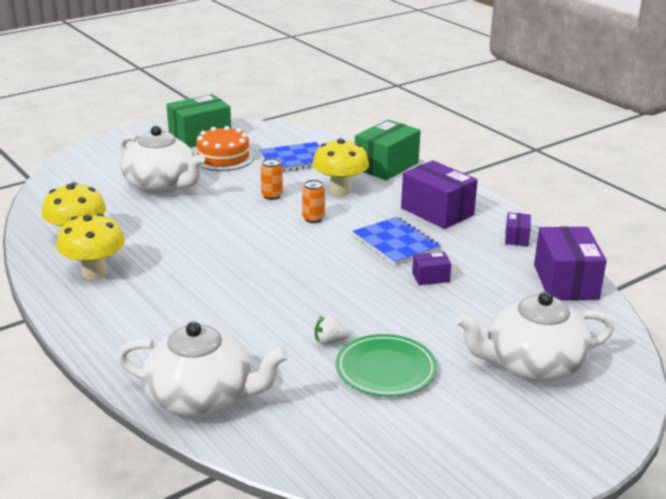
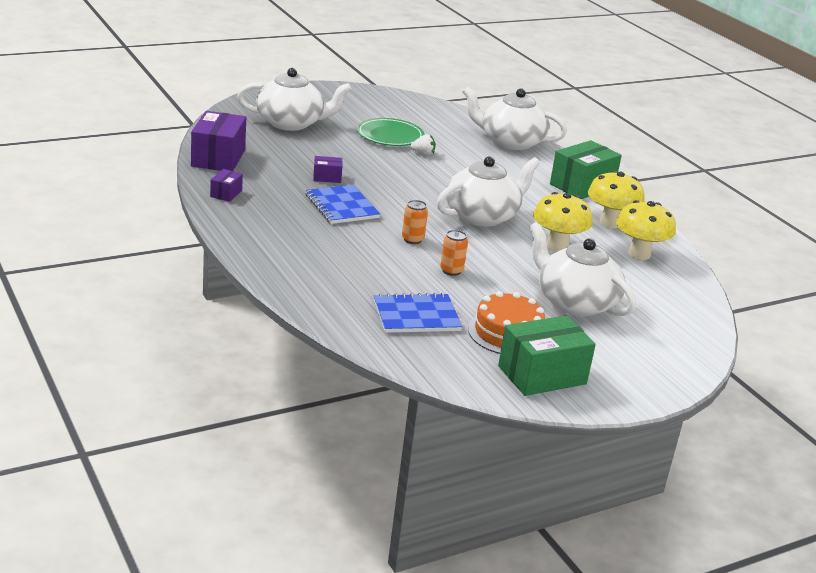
camera: 175 degrees left, 0 degrees up
yellow mushroom [312,138,369,196] -> yellow mushroom moved to [533,192,593,252]
green box [355,120,421,180] -> green box moved to [550,140,622,199]
purple box [401,160,478,229] -> none
none -> white teapot [437,156,540,227]

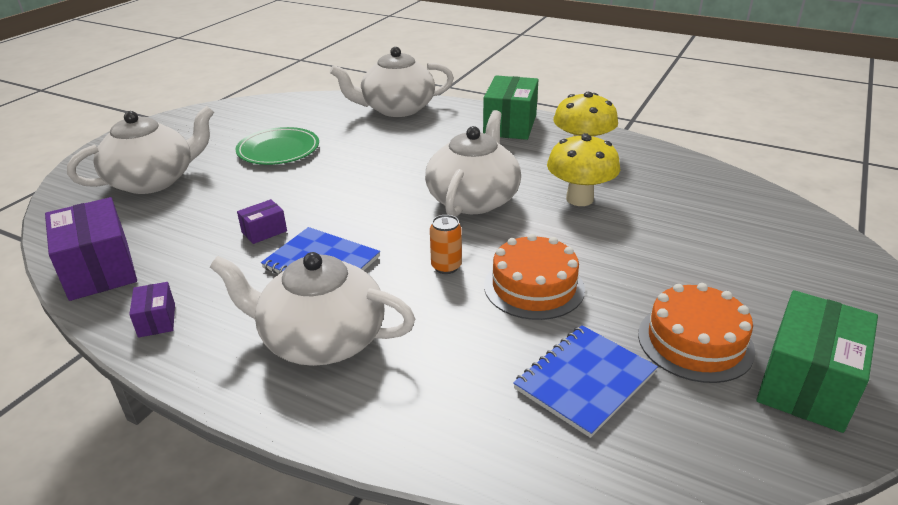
camera: 30 degrees left, 5 degrees up
white strawberry [411,134,435,155] -> none
orange can [440,230,468,276] -> orange cake [484,234,585,320]
white teapot [529,222,636,316] -> white teapot moved to [210,252,415,366]
yellow mushroom [616,200,676,260] -> none

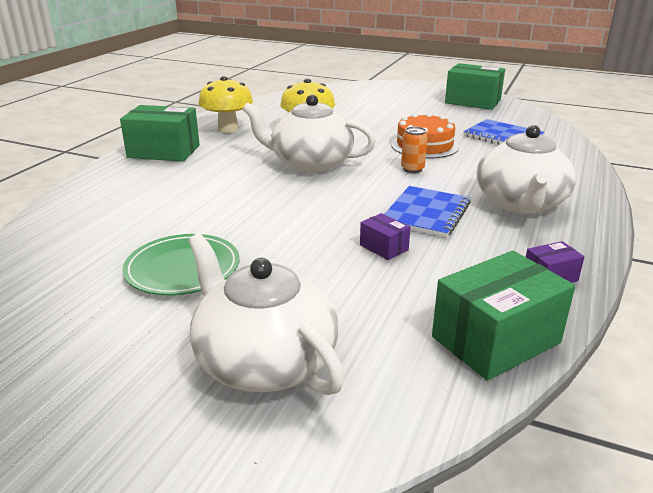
camera: 95 degrees left, 5 degrees down
purple box [45,197,137,301] -> green box [432,251,575,381]
white teapot [330,47,454,117] -> none
orange cake [638,283,755,383] -> none

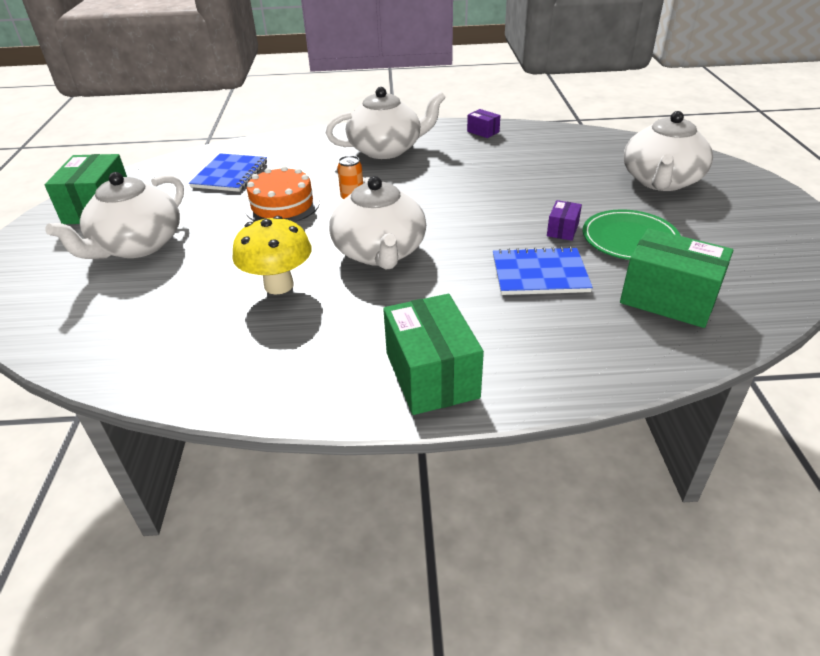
camera: 115 degrees left, 10 degrees up
yellow mushroom [199,76,253,133] -> none
purple box [360,213,410,260] -> purple box moved to [547,200,582,241]
blue notebook [384,186,471,238] -> blue notebook moved to [493,246,593,295]
green box [432,251,575,381] -> green box moved to [620,228,733,328]
none -> white teapot [45,172,184,259]

